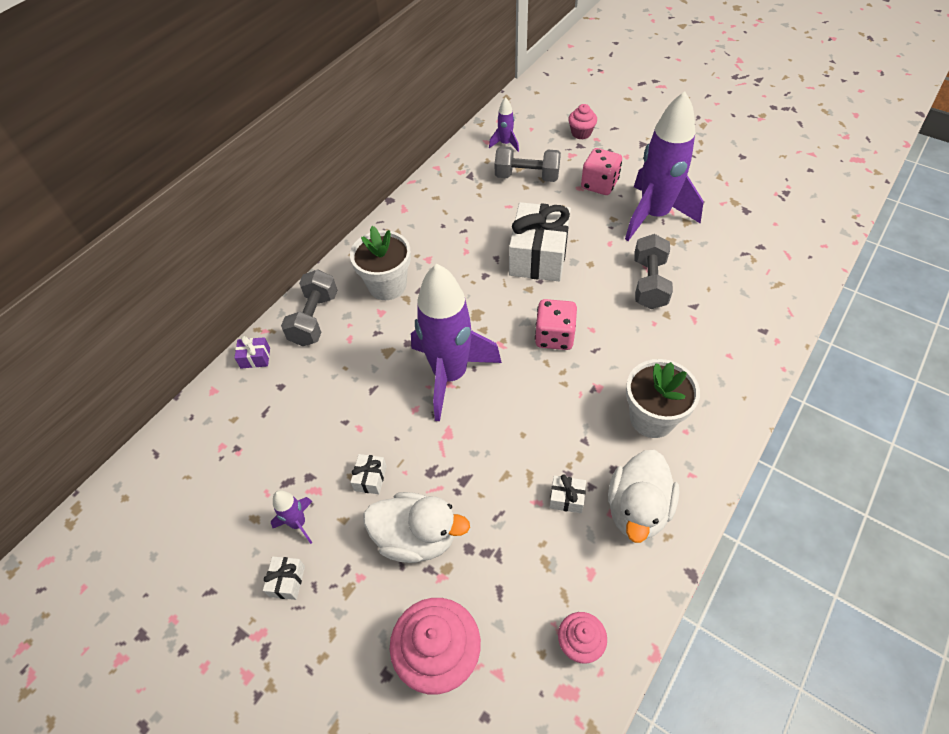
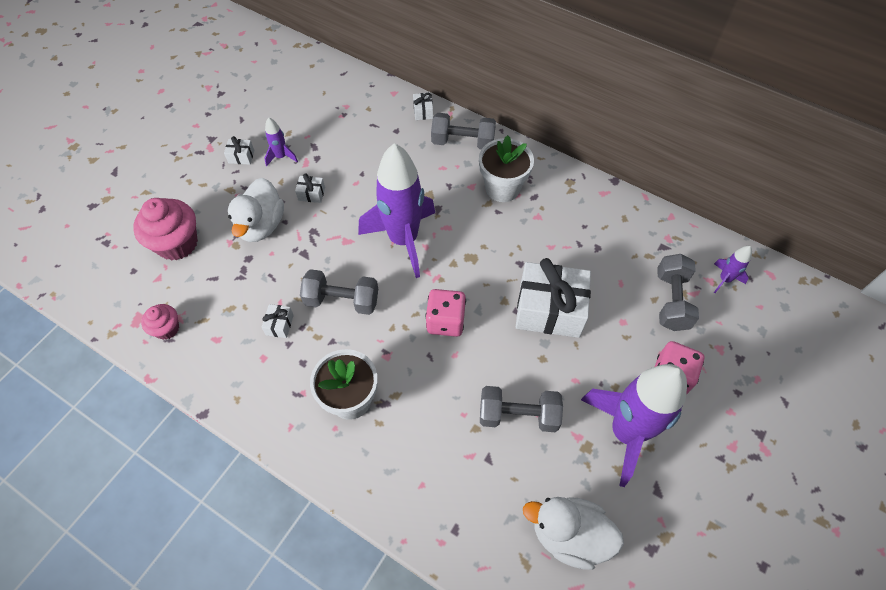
camera: 85 degrees right, 5 degrees up
purple gift [235,336,270,368] -> white gift [413,93,433,120]
pink cupcake [568,104,597,140] -> none
white duck [608,450,680,543] -> white duck moved to [523,497,624,570]
none -> grey dumbbell [300,269,378,315]

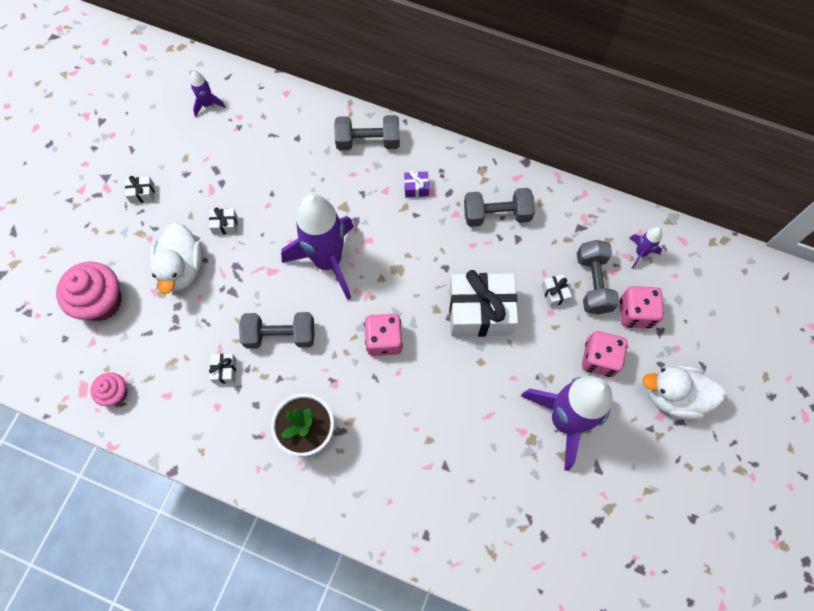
camera: 10 degrees left, 10 degrees up
purple rocket [265,118,298,166] -> purple rocket moved to [190,70,226,117]
white gift [413,93,433,120] -> white gift moved to [541,274,572,307]
white flower pot [479,135,534,202] -> purple gift [404,170,429,197]
grey dumbbell [480,386,563,432] -> grey dumbbell moved to [464,188,535,227]
white duck [523,497,624,570] -> white duck moved to [642,365,726,420]
none -> pink dice [620,286,664,328]

